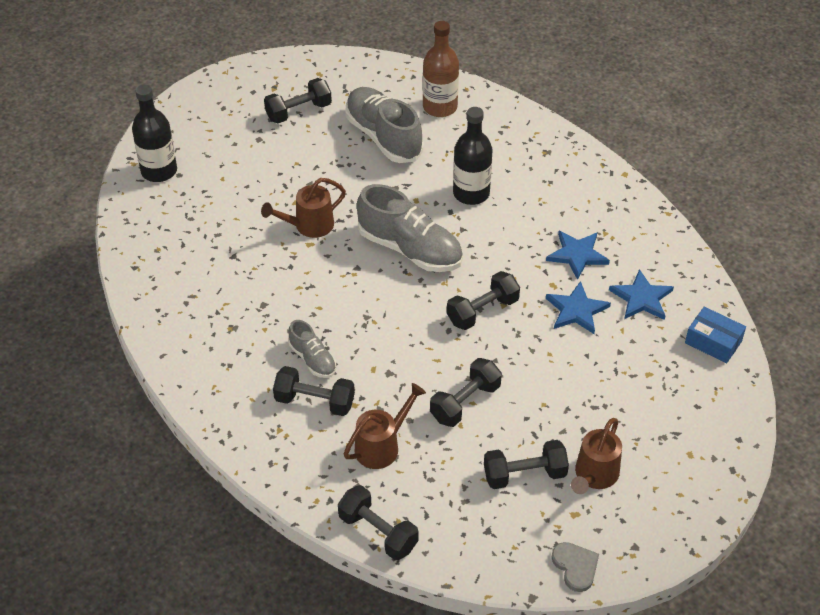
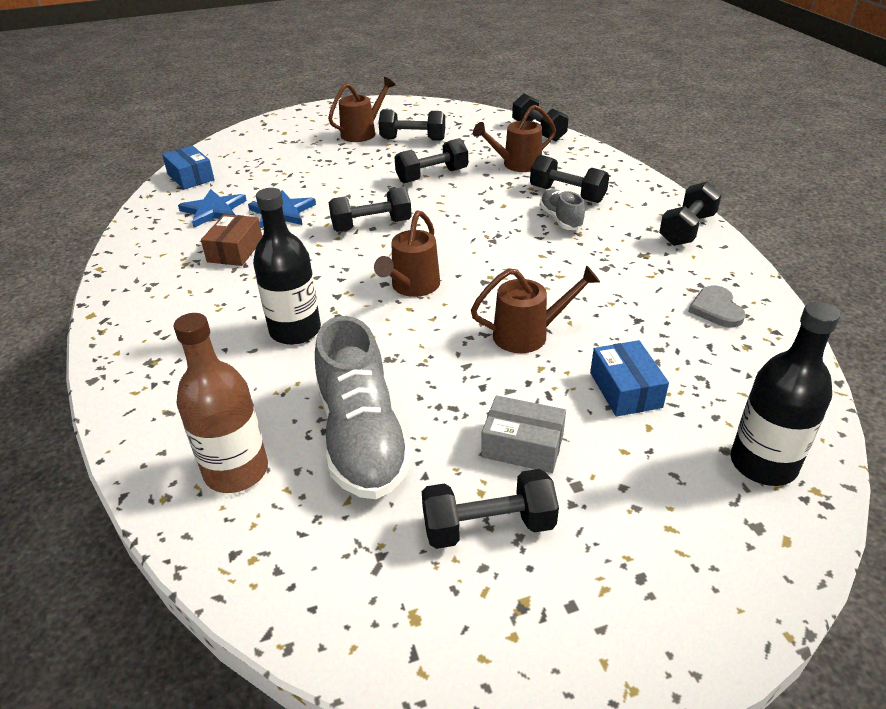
camera: 160 degrees left, 10 degrees down
grey shoe [357,184,463,272] -> brown watering can [374,210,440,297]
blue star [546,231,610,280] -> brown box [201,214,262,266]
grey heart [551,542,599,592] -> grey heart moved to [688,286,746,328]
none -> grey box [481,396,566,473]
none -> blue box [590,340,669,417]
none -> black dumbbell [659,181,722,246]

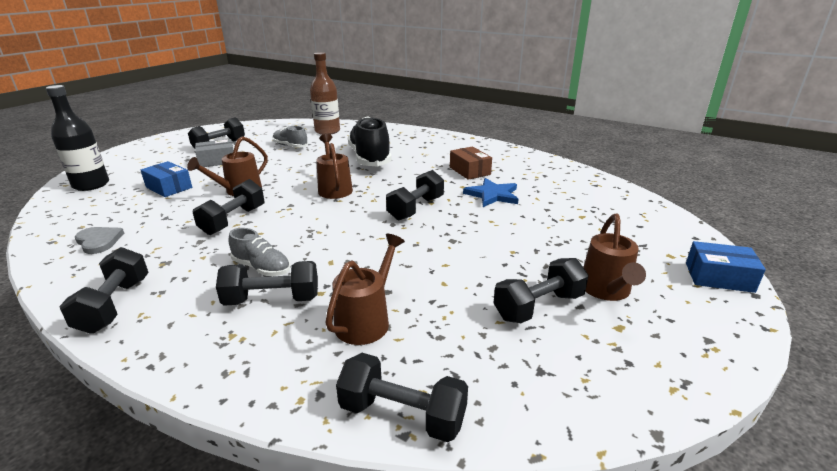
camera: 140 degrees right, 10 degrees down
blue box [162,146,215,190] -> blue box moved to [686,241,766,293]
blue star [178,189,247,227] -> none
black bottle [253,188,321,345] -> black shoe [348,116,392,167]
grey shoe [315,316,412,499] -> grey shoe [273,126,308,148], size x0.53
black dumbbell [394,138,468,183] -> black dumbbell moved to [193,179,264,235]

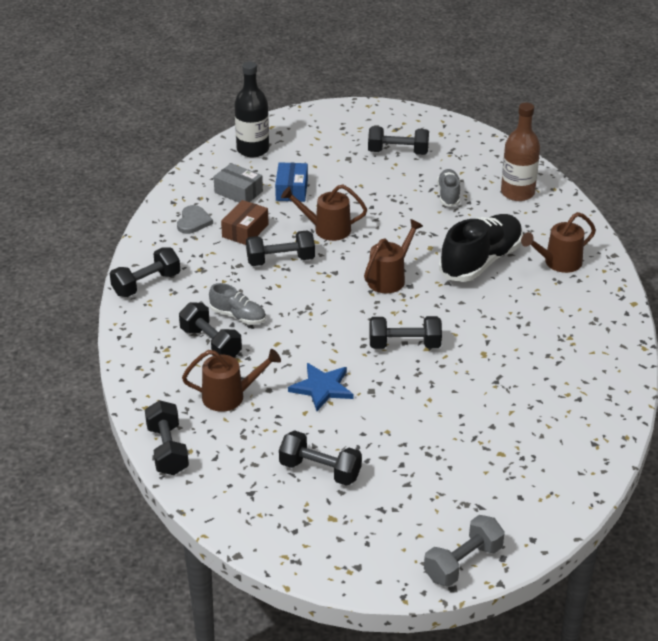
camera: 55 degrees right, 10 degrees up
grey box [195,139,234,167] -> grey box moved to [214,163,263,203]
grey shoe [229,228,290,276] -> grey shoe turned 60 degrees counterclockwise [209,283,266,324]
brown box [450,146,492,180] -> brown box moved to [221,200,269,245]
blue star [463,178,518,207] -> blue star moved to [288,363,354,411]
brown watering can [583,214,646,301] -> brown watering can moved to [521,212,596,273]
blue box [686,241,766,293] -> grey dumbbell [424,515,505,587]

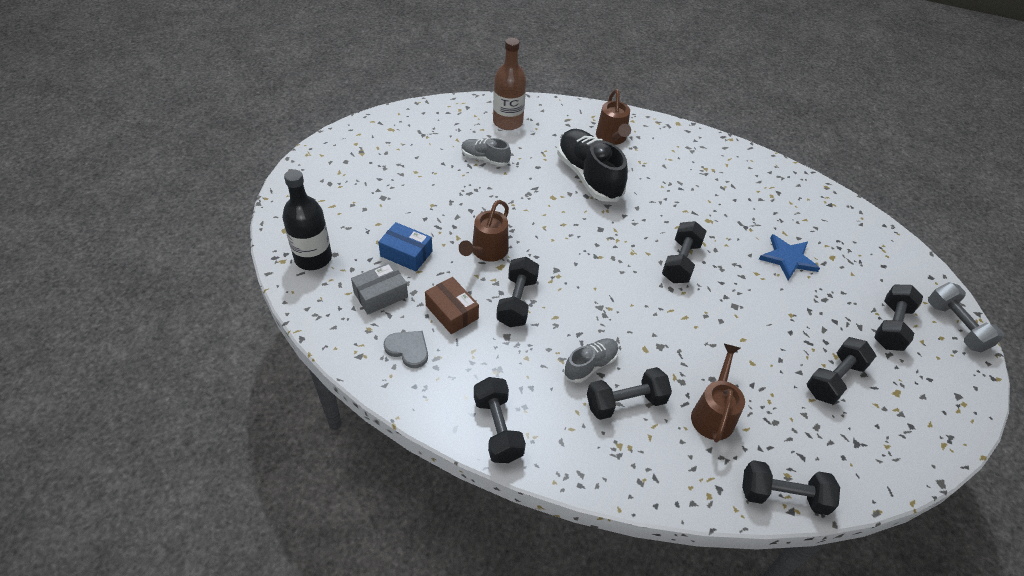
camera: 70 degrees left, 10 degrees up
blue star [288,363,354,411] -> blue star moved to [759,234,820,280]
brown watering can [364,219,423,294] -> none
black dumbbell [368,126,429,155] -> black dumbbell moved to [874,285,923,351]

